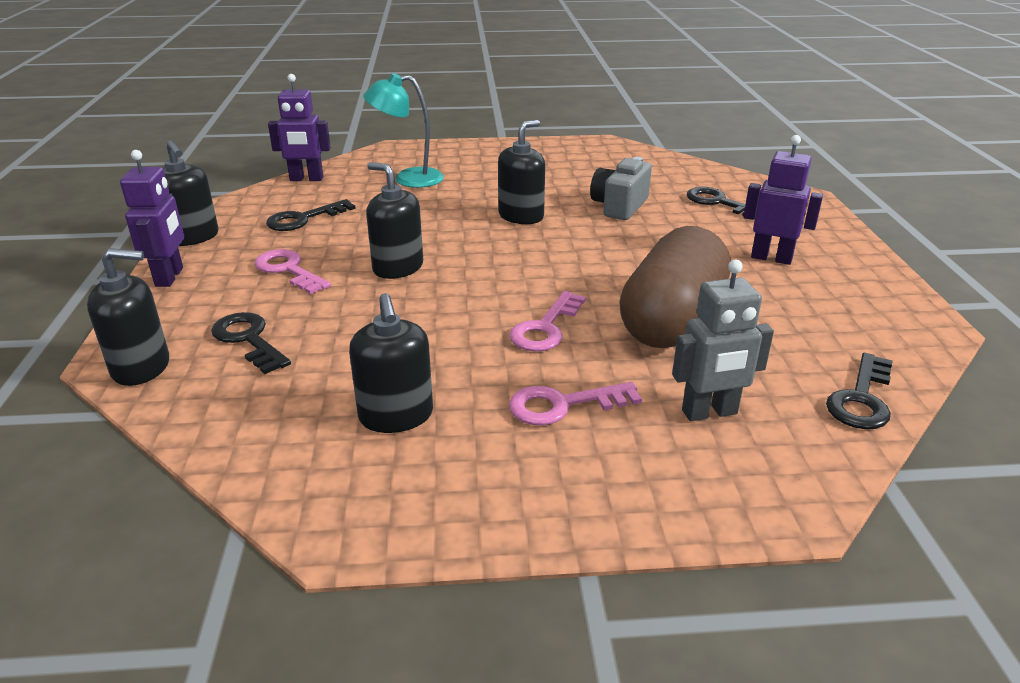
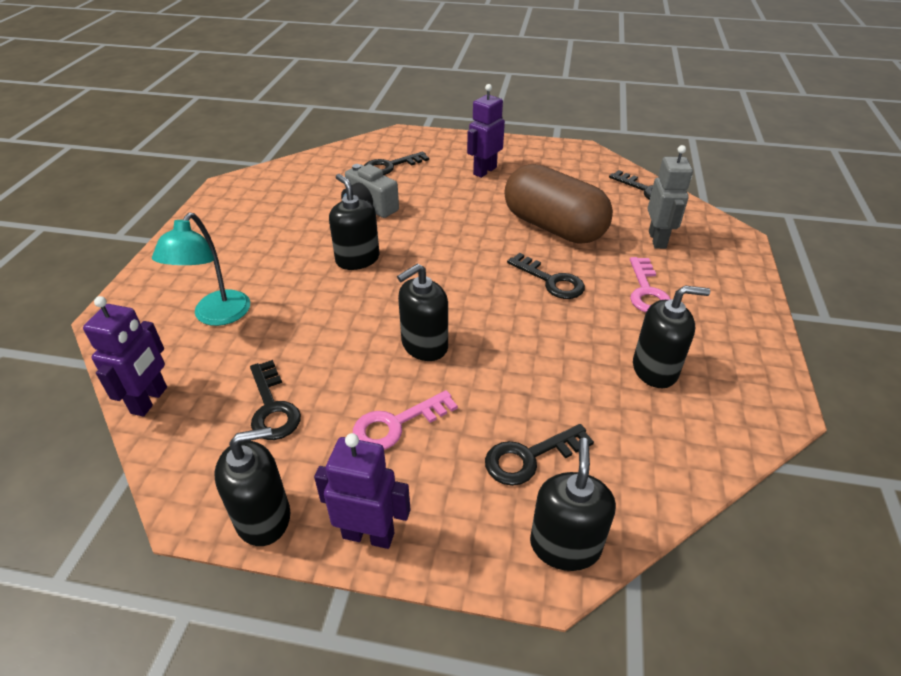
camera: 75 degrees left, 10 degrees up
pink key [510,291,586,351] -> black key [507,253,585,299]

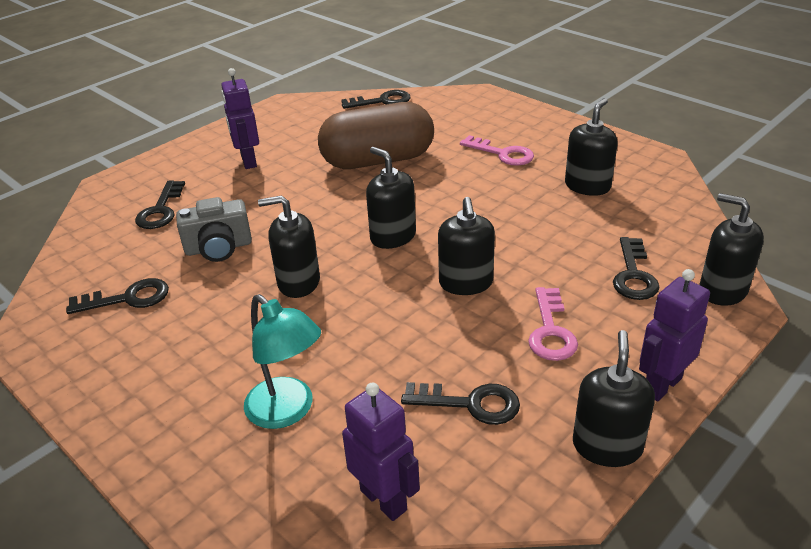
camera: 55 degrees left, 5 degrees down
black key [507,253,585,299] -> black key moved to [66,278,169,314]
grey robot [648,145,693,249] -> none
none -> black soap dispenser [366,147,416,249]

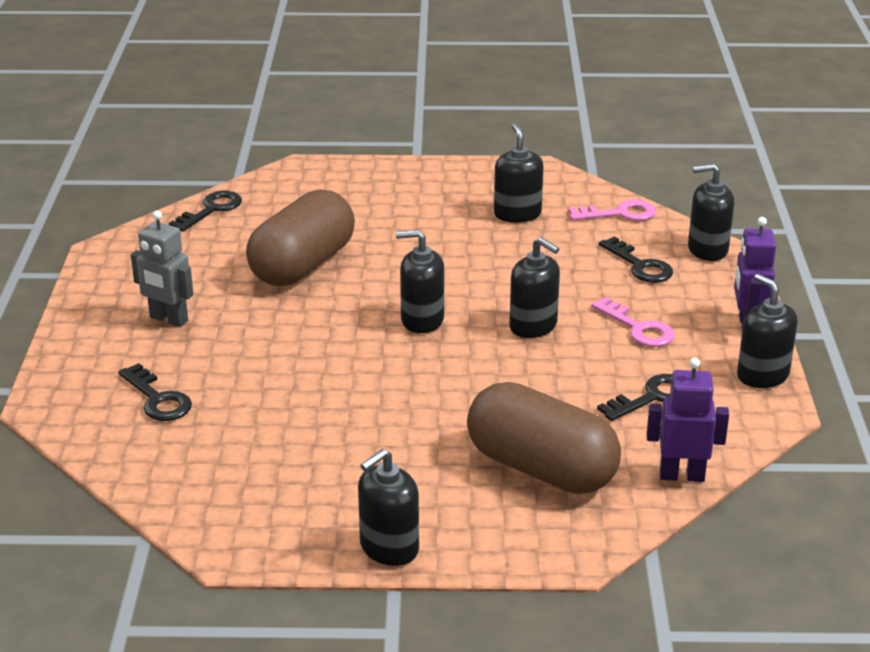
camera: 45 degrees left, 5 degrees down
black key [66,278,169,314] -> none
grey camera [176,197,252,262] -> none
purple robot [221,68,259,169] -> grey robot [131,211,193,327]
turquoise lamp [244,294,321,429] -> brown capsule [467,382,621,494]
black soap dispenser [258,195,320,298] -> black soap dispenser moved to [358,449,419,566]
pink key [460,135,534,166] -> pink key moved to [569,200,656,221]

